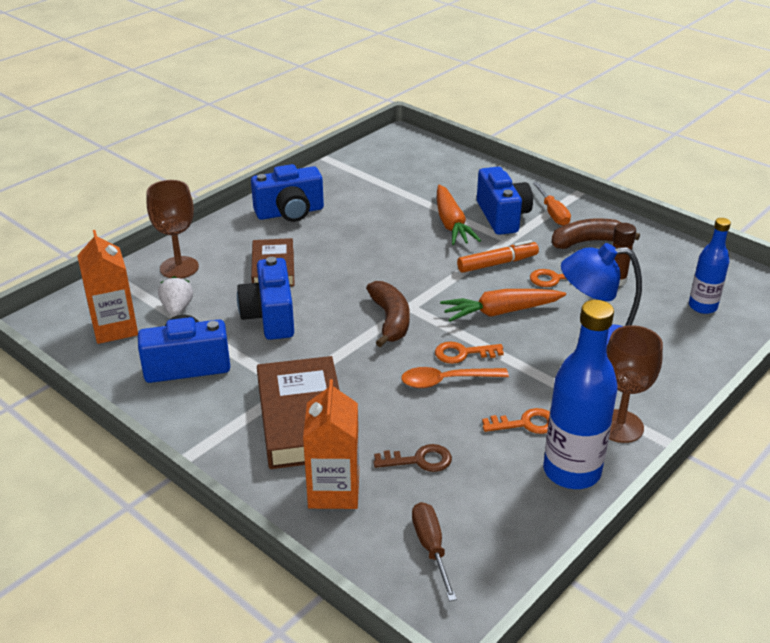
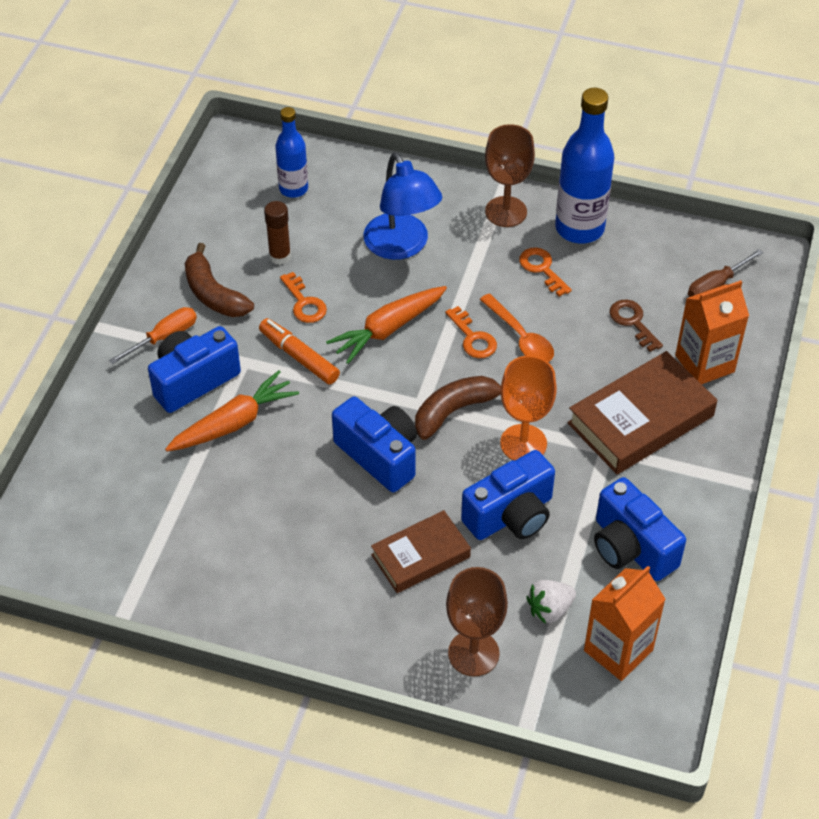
camera: 115 degrees left, 15 degrees up
blue camera [251,164,324,222] -> blue camera moved to [332,397,417,492]
orange carrot [440,289,566,322] -> orange carrot turned 90 degrees clockwise [326,286,447,364]
none -> orange goblet [500,355,557,460]

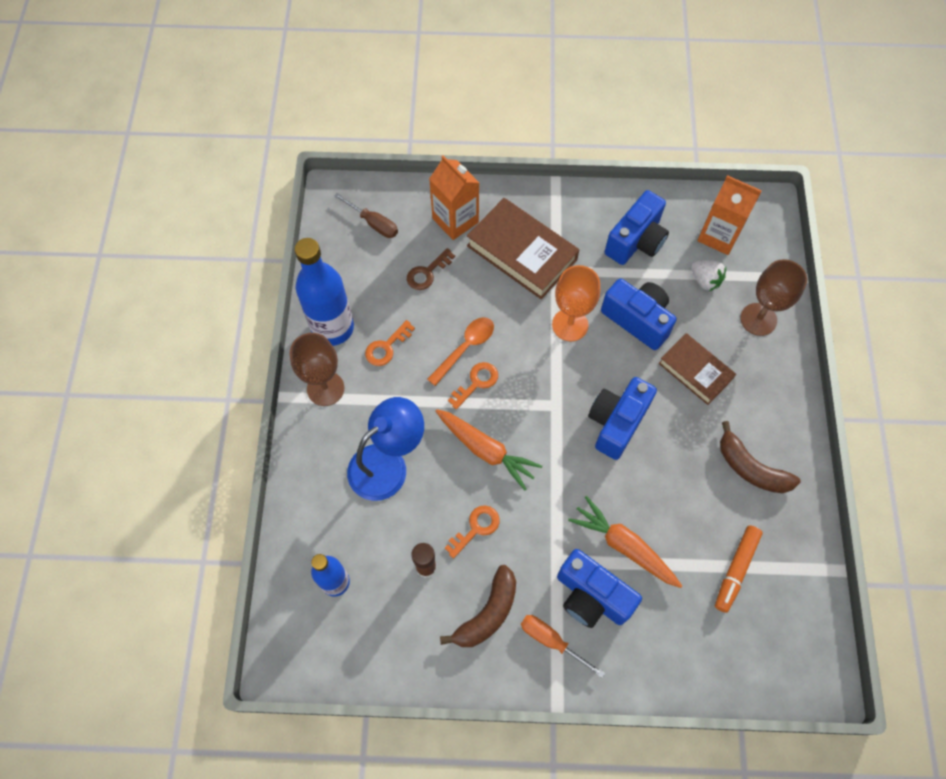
camera: 105 degrees left, 15 degrees up
orange marker [259,318,340,385] -> orange marker moved to [715,525,763,613]
brown banana [415,376,501,440] -> brown banana moved to [720,421,800,493]

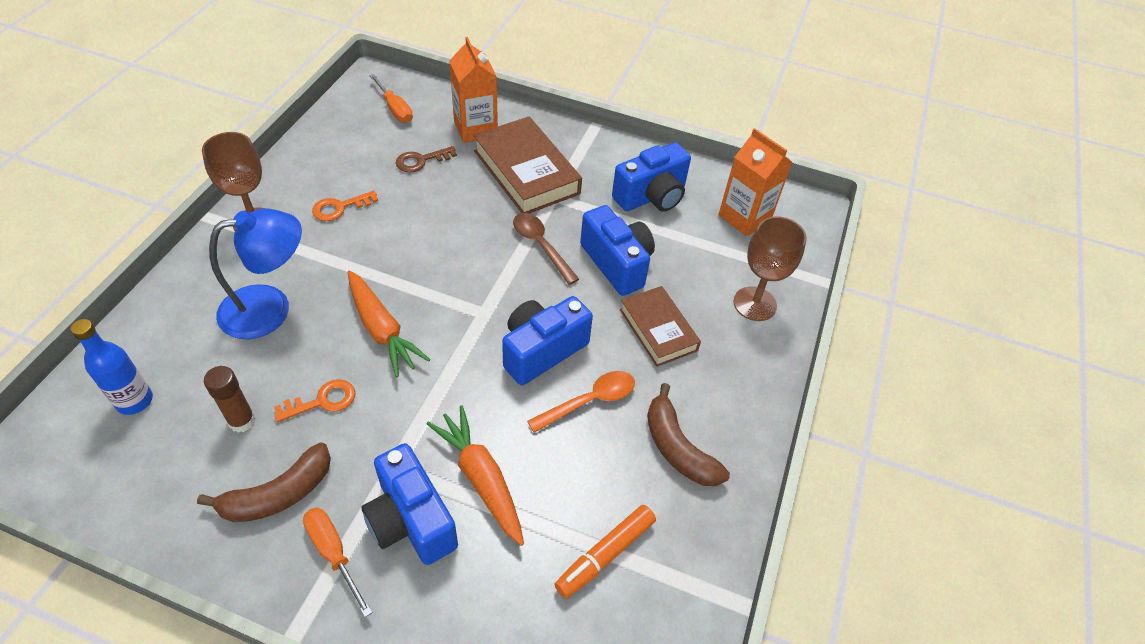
camera: 15 degrees right, 15 degrees down
blue bottle [294,238,354,346] -> none
brown screwdriver [334,193,398,238] -> orange screwdriver [369,74,413,123]
orange spoon [427,317,494,386] -> orange spoon moved to [527,371,635,433]
orange key [448,362,498,410] -> none
orange goblet [552,265,600,342] -> brown spoon [513,213,579,285]
white strawberry [691,260,726,291] -> none

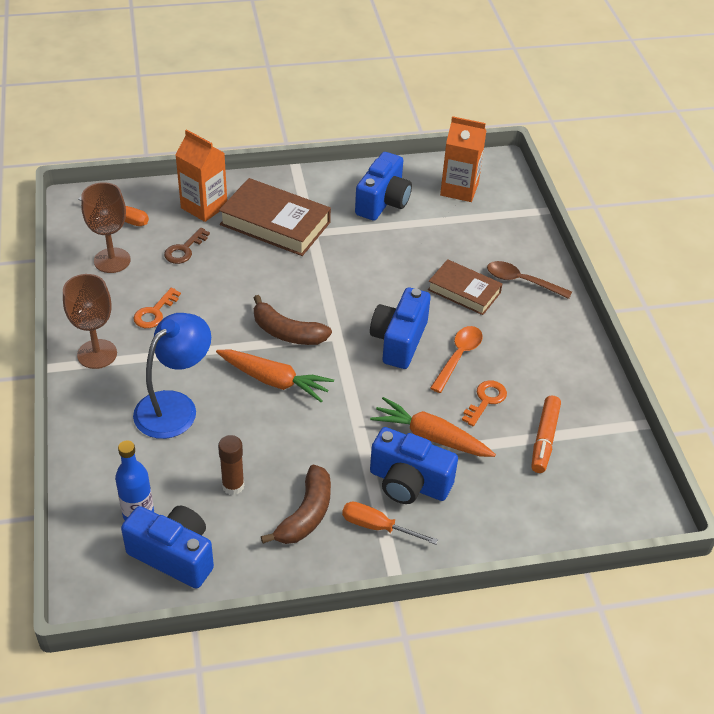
camera: 30 degrees left, 5 degrees down
orange key [274,379,356,422] -> orange key moved to [462,381,507,426]
brown spoon [513,213,579,285] -> brown spoon moved to [487,261,572,299]
blue camera [580,205,655,296] -> blue camera moved to [121,506,214,589]
brown banana [647,383,730,486] -> brown banana moved to [254,295,332,345]
brown goblet [733,216,807,321] -> brown goblet moved to [81,182,131,273]

